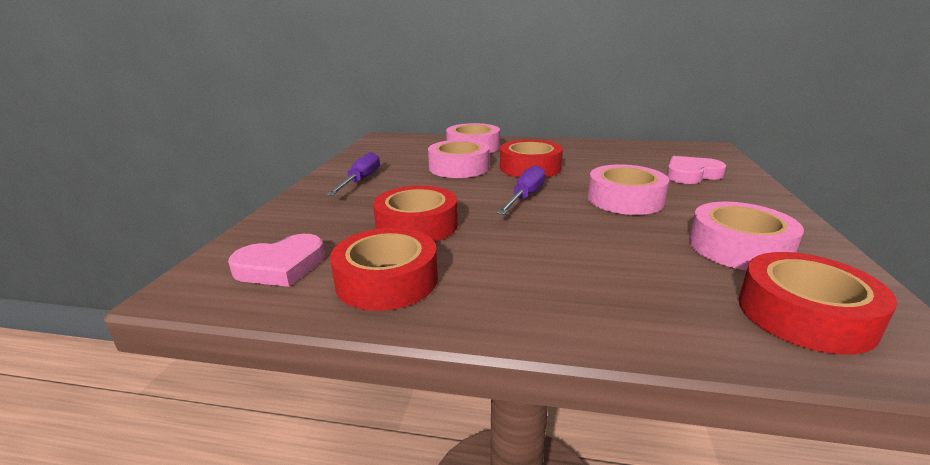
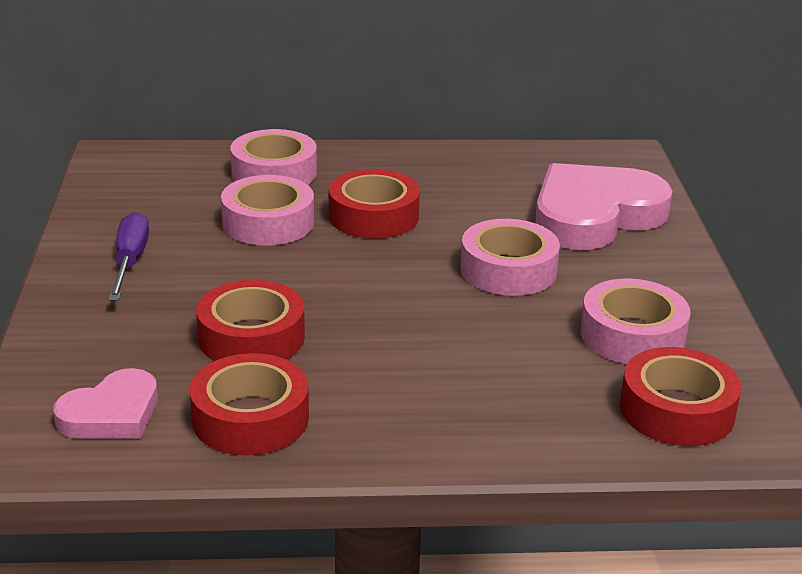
camera: 15 degrees left, 5 degrees up
purple screwdriver [497,165,545,215] -> none
pink heart [667,156,726,184] -> pink heart [535,163,673,250], size x1.82

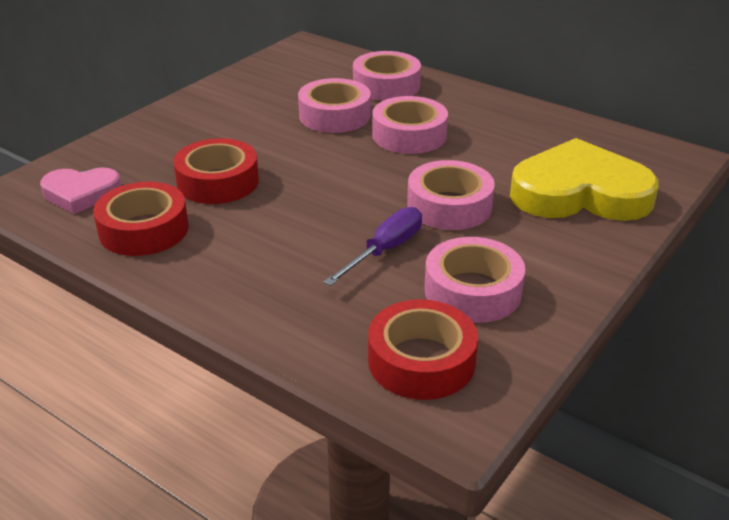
camera: 40 degrees right, 5 degrees up
purple screwdriver [109,212,149,300] -> purple screwdriver moved to [324,207,422,286]
red tape [329,169,420,239] -> pink tape [372,96,448,154]
pink heart [535,163,673,250] -> yellow heart [510,138,659,221]

